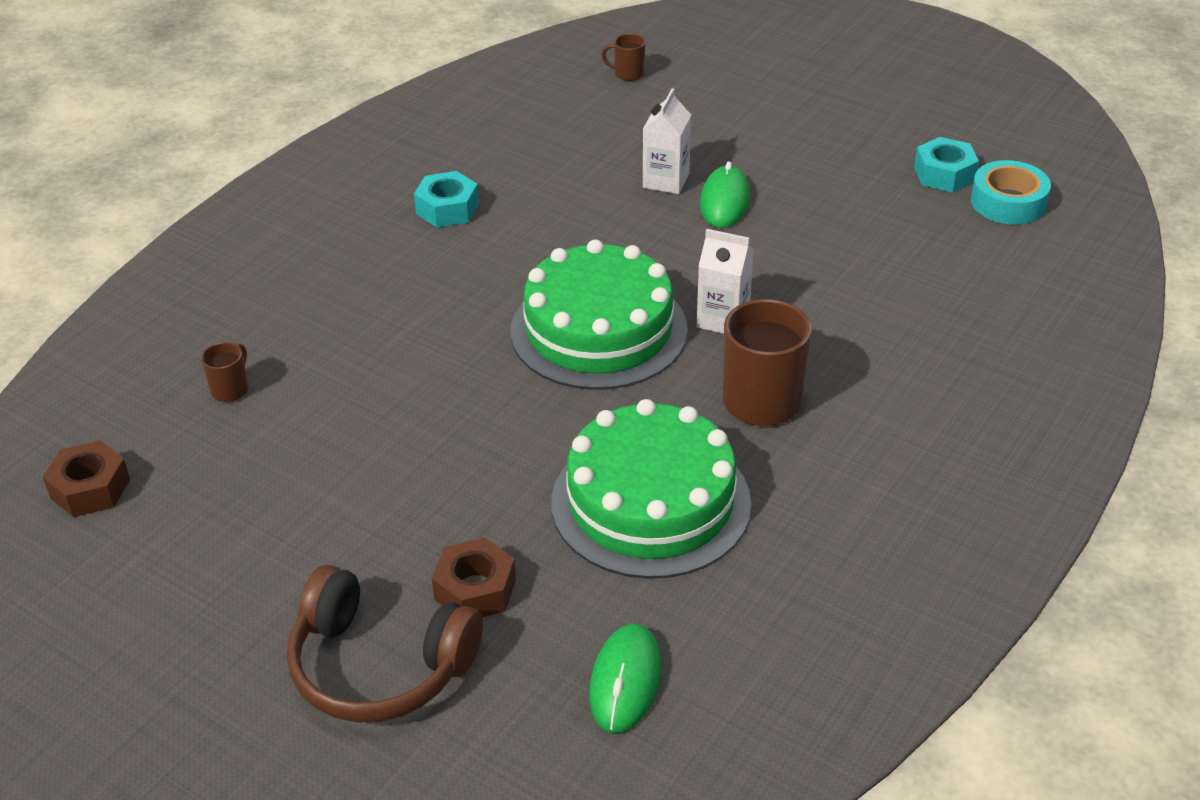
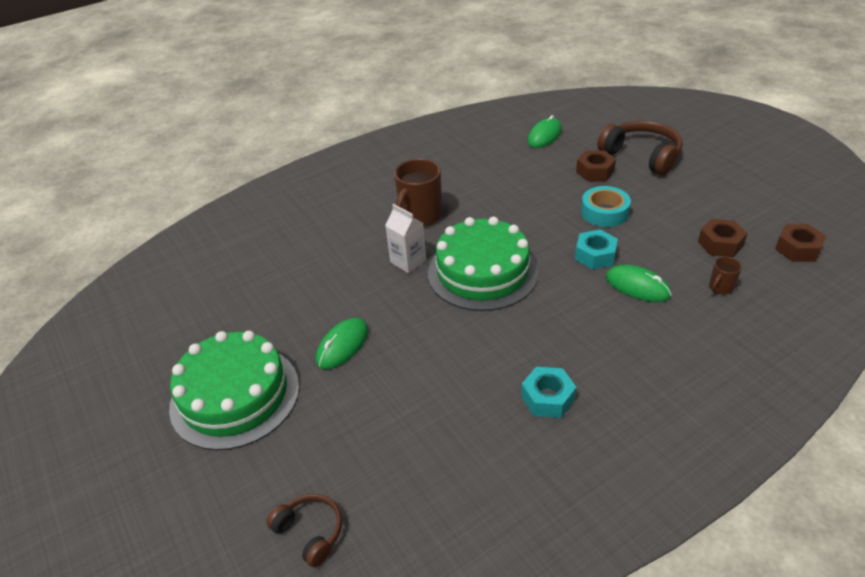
camera: 155 degrees left, 0 degrees up
green cake [551,399,751,579] -> green cake moved to [169,331,299,451]
brown mug [601,34,645,81] -> brown headphones [267,494,342,567]
white carton [643,88,691,194] -> none
turquoise nut [914,137,979,192] -> turquoise nut moved to [575,229,618,270]
turquoise tape [971,160,1051,225] -> turquoise tape moved to [581,186,631,227]
none -> green mouse [606,265,672,302]
none -> brown nut [698,219,748,257]

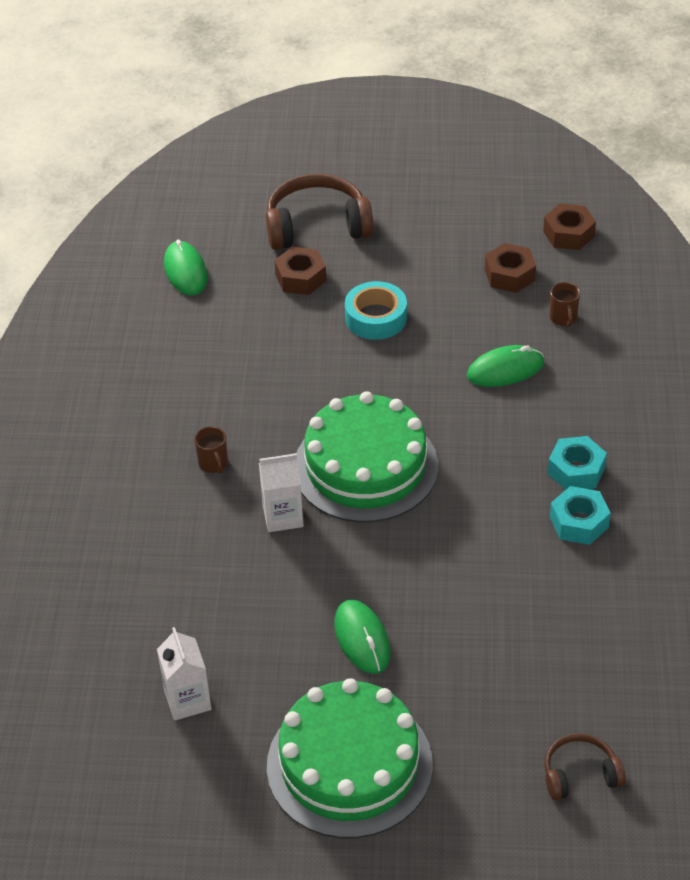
camera: 55 degrees left, 5 degrees up
brown mug [394,159,442,227] -> brown mug [194,426,228,474], size x0.49
turquoise nut [575,229,618,270] -> turquoise nut moved to [548,436,607,490]
none -> white carton [157,627,212,721]

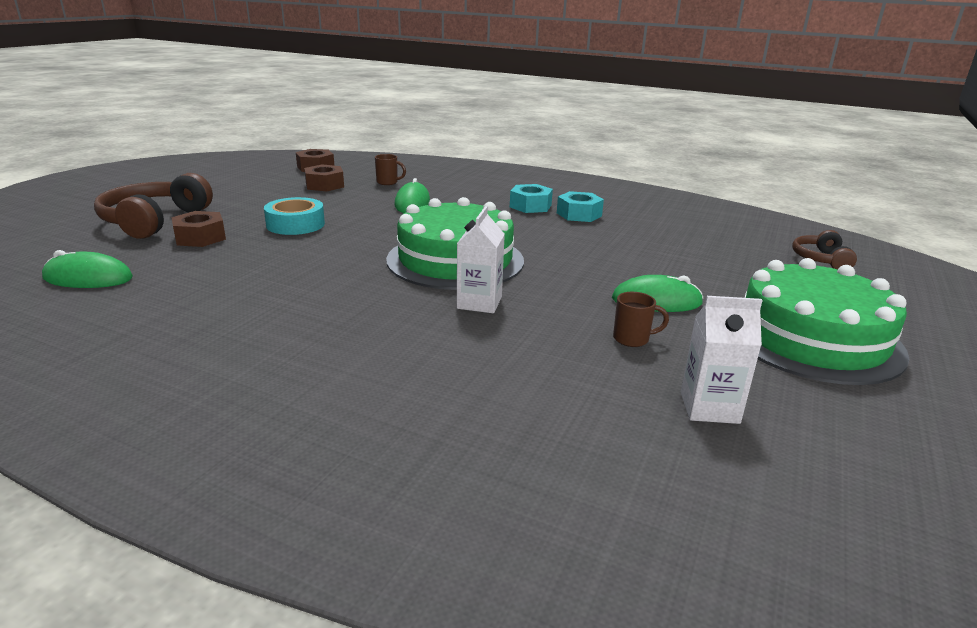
camera: 70 degrees left, 20 degrees down
brown mug [194,426,228,474] -> brown mug moved to [613,292,669,347]

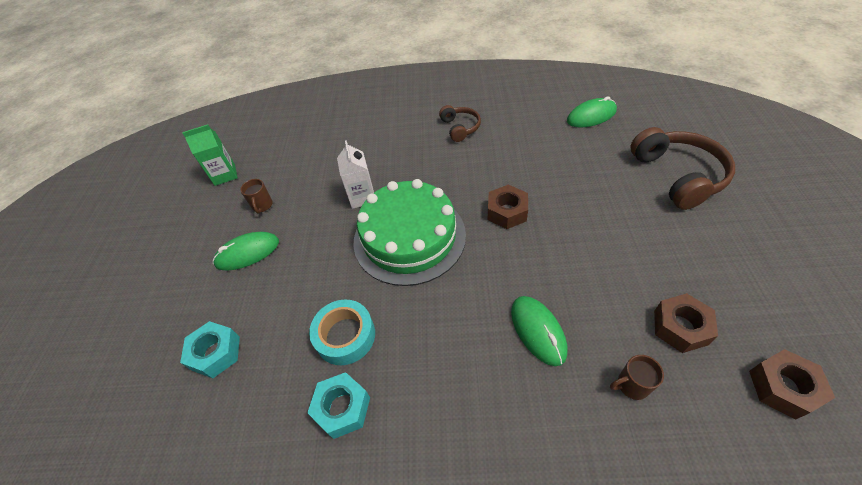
camera: 160 degrees right, 25 degrees up
brown nut [172,211,226,247] -> brown nut moved to [488,184,528,229]
turquoise tape [264,197,325,235] -> turquoise tape moved to [309,300,375,365]
turquoise nut [510,184,553,213] -> turquoise nut moved to [180,321,240,378]
brown mug [613,292,669,347] -> brown mug turned 75 degrees counterclockwise [240,179,273,214]
white carton [681,296,763,424] -> green carton [182,125,238,186]
green cake [745,258,909,385] -> none
brown headphones [792,230,857,269] -> brown headphones moved to [439,105,481,142]

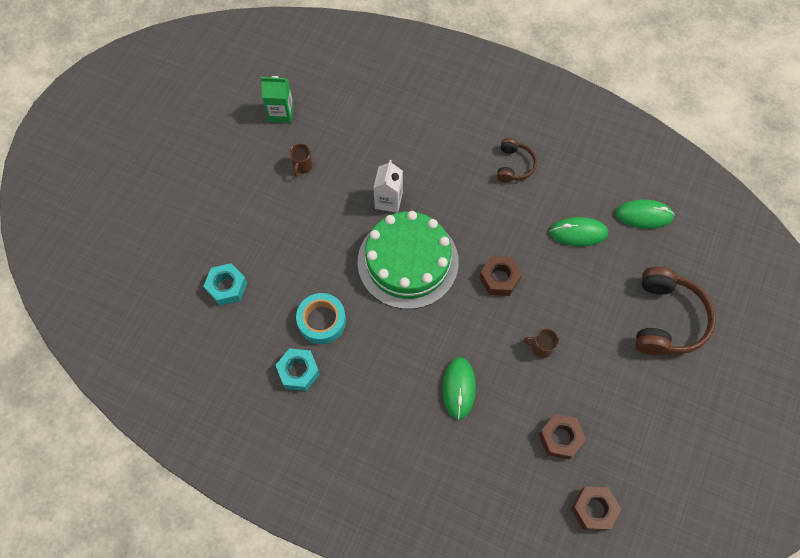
camera: 20 degrees right, 15 degrees up
green mouse [213,232,279,271] -> green mouse moved to [550,217,608,246]
brown mug [610,355,664,400] -> brown mug moved to [523,329,559,358]

